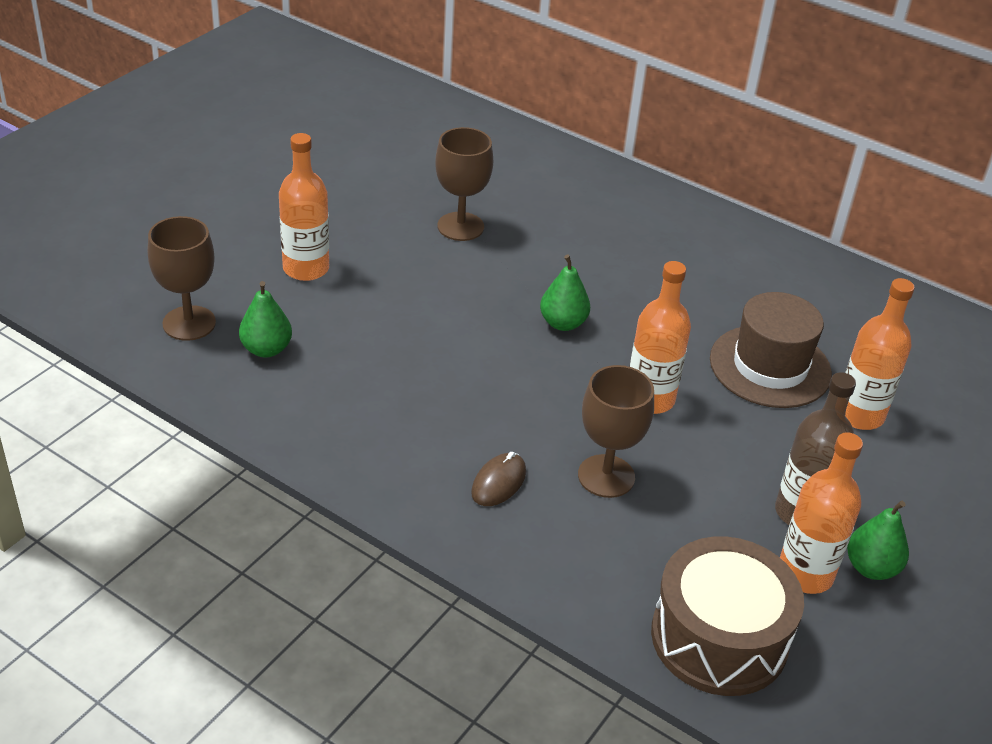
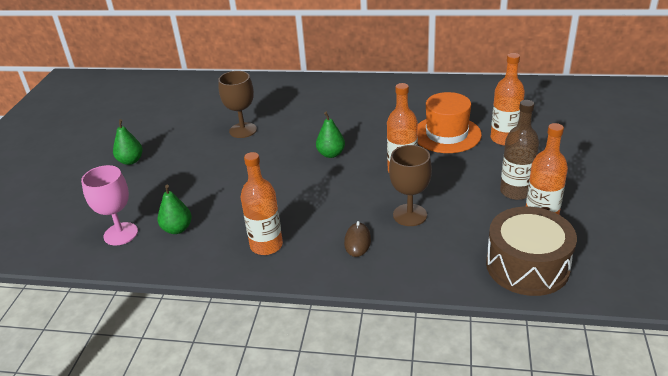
camera: 20 degrees left, 5 degrees down
brown goblet [148,216,216,341] -> pink goblet [81,165,138,245]
orange bottle [279,133,329,281] -> orange bottle moved to [241,152,283,255]
brown hat [710,292,832,408] -> orange hat [418,92,482,153]
green pear [847,501,909,580] -> green pear moved to [113,119,143,165]

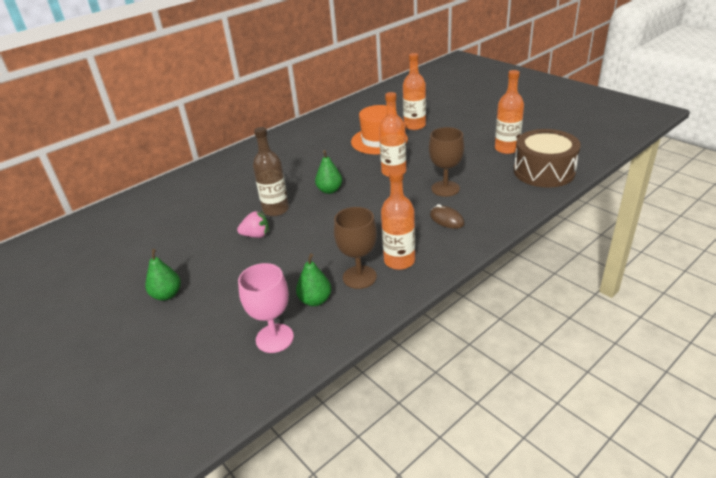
camera: 50 degrees left, 0 degrees up
brown goblet [218,71,257,138] -> brown goblet moved to [334,207,377,289]
brown bottle [500,100,539,200] -> brown bottle moved to [253,127,289,216]
none -> pink strawberry [237,211,269,238]

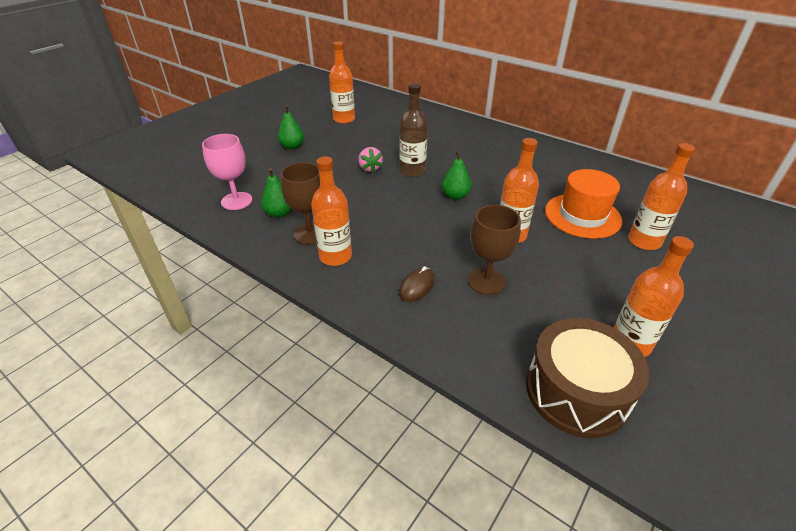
camera: 75 degrees right, 5 degrees up
none -> orange bottle [329,42,355,124]

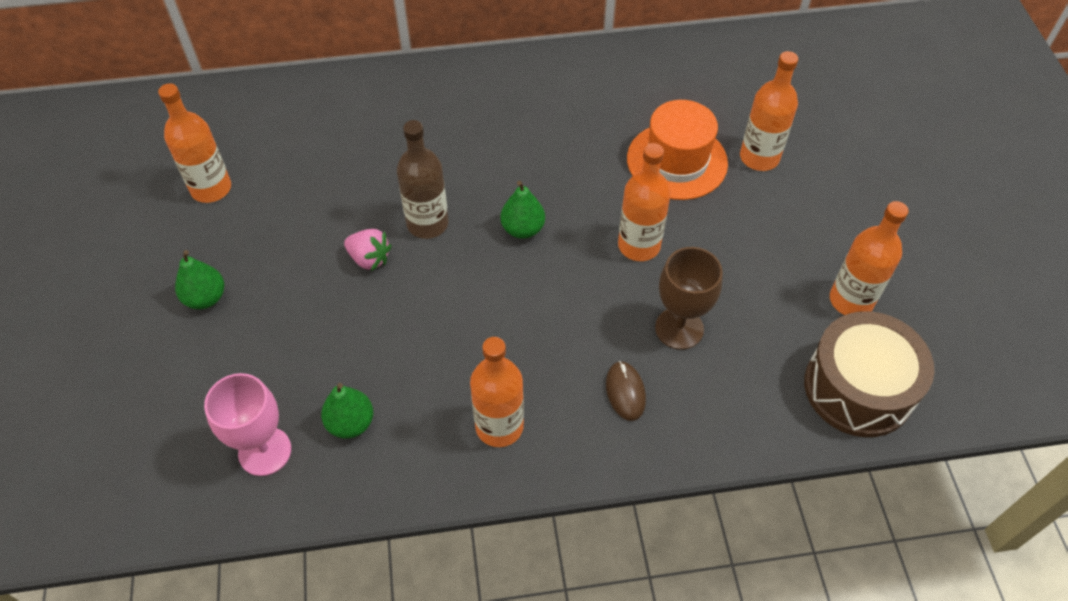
camera: 45 degrees left, 15 degrees up
brown goblet [281,162,320,244] -> none

